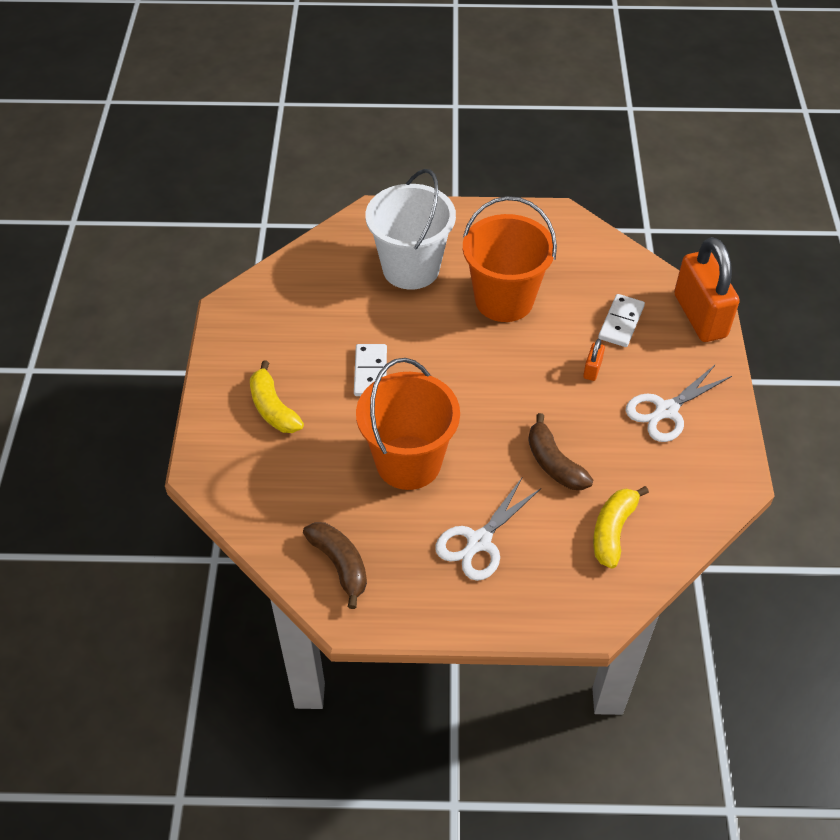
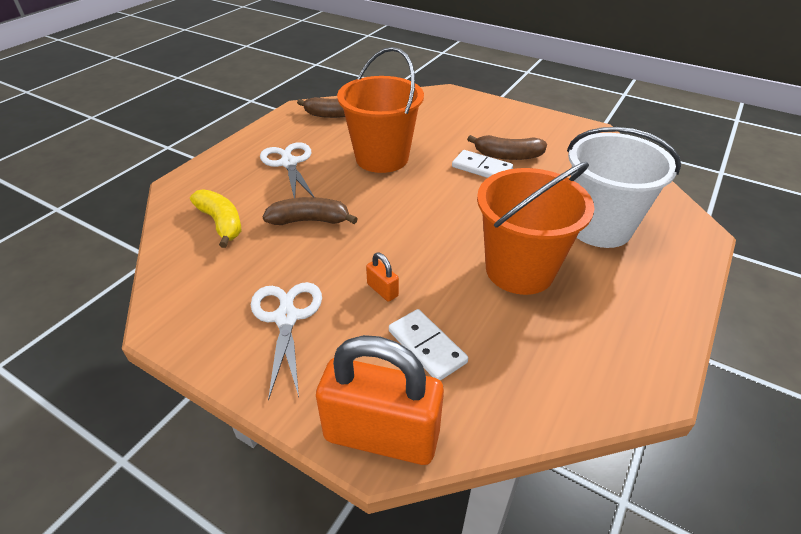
camera: 120 degrees right, 10 degrees down
yellow banana [250,360,304,433] -> none
none -> brown banana [467,135,547,160]

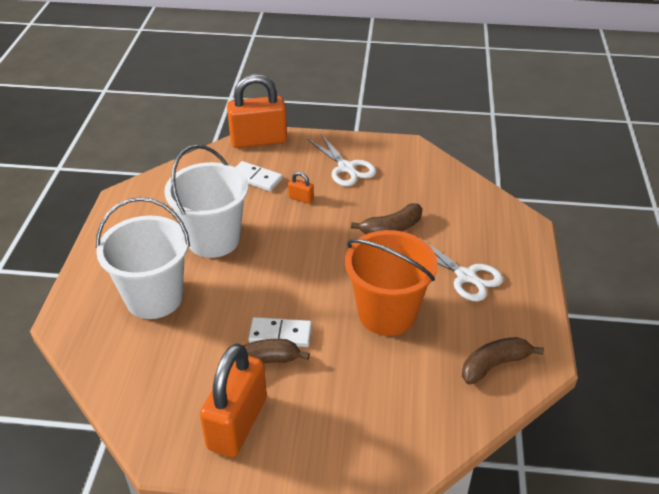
camera: 155 degrees right, 0 degrees up
yellow banana [190,189,241,248] -> none
orange bucket [477,162,594,295] -> white bucket [164,144,248,258]
none -> orange padlock [200,343,267,457]

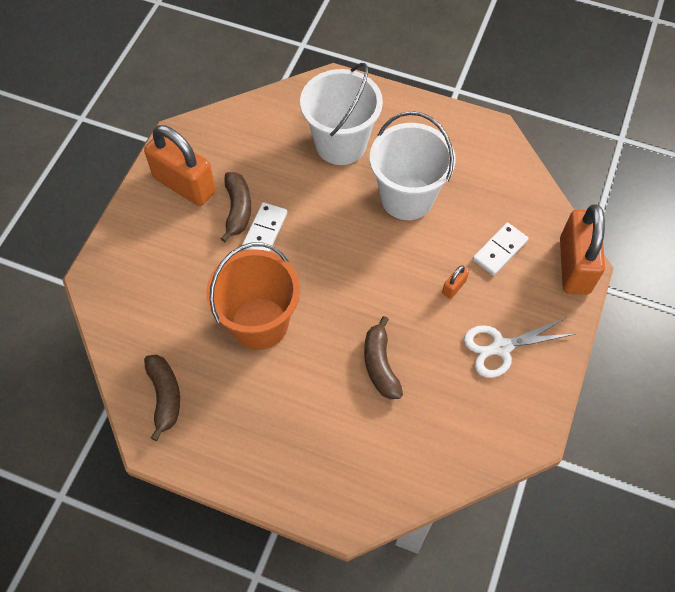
camera: 105 degrees right, 20 degrees up
white scissors [417,236,503,301] -> none

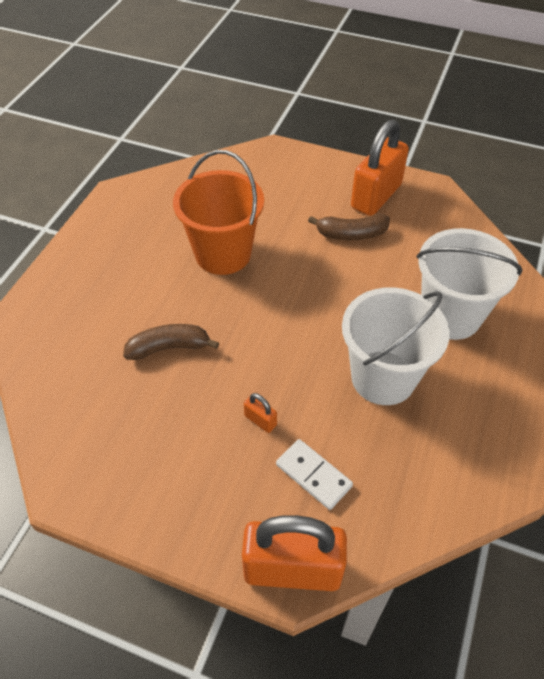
camera: 90 degrees right, 10 degrees down
brown banana [144,355,180,441] -> none
white domino [242,202,287,252] -> none
white scissors [464,317,575,378] -> none

